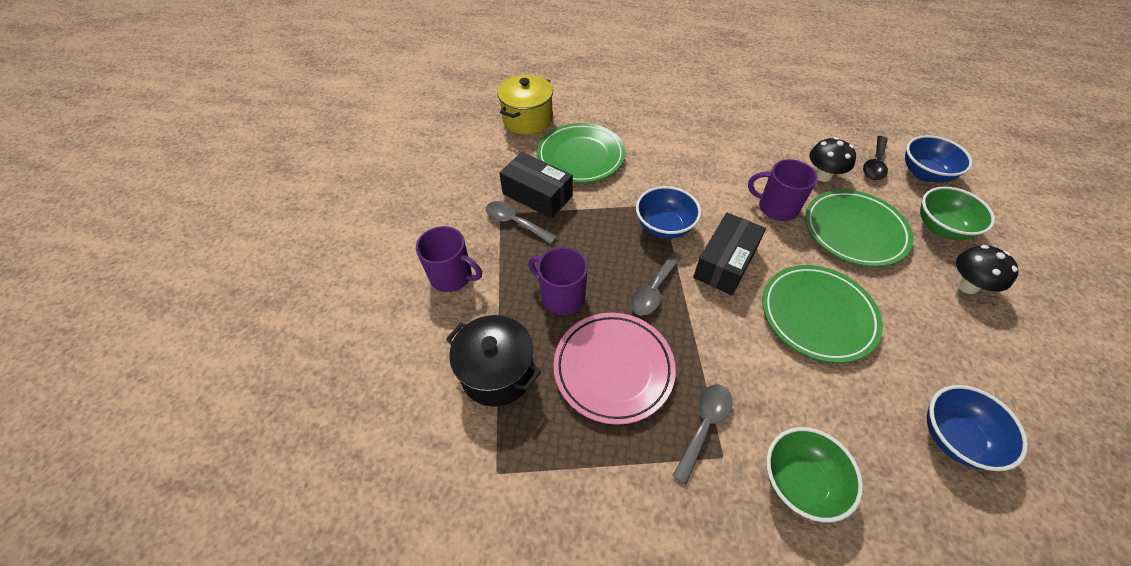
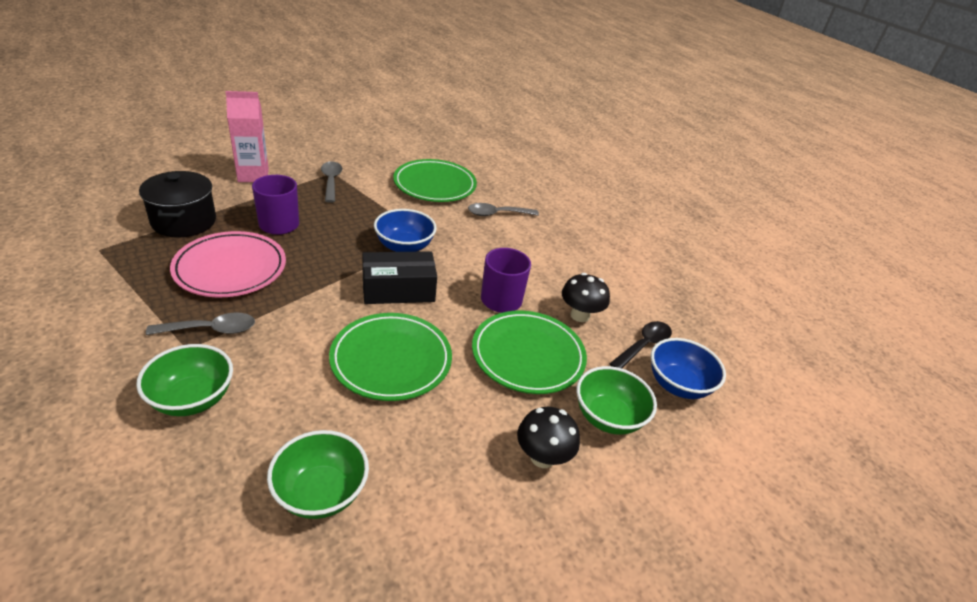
camera: 40 degrees right, 15 degrees down
purple mug [416,226,482,292] -> pink carton [225,91,269,182]
yellow pot [497,75,553,135] -> none
black box [499,152,573,218] -> none
grey spoon [630,252,682,315] -> grey spoon moved to [468,203,539,216]
black spoon [863,136,888,180] -> black spoon turned 150 degrees clockwise [610,321,672,368]
blue bowl [927,385,1028,471] -> green bowl [267,430,369,519]

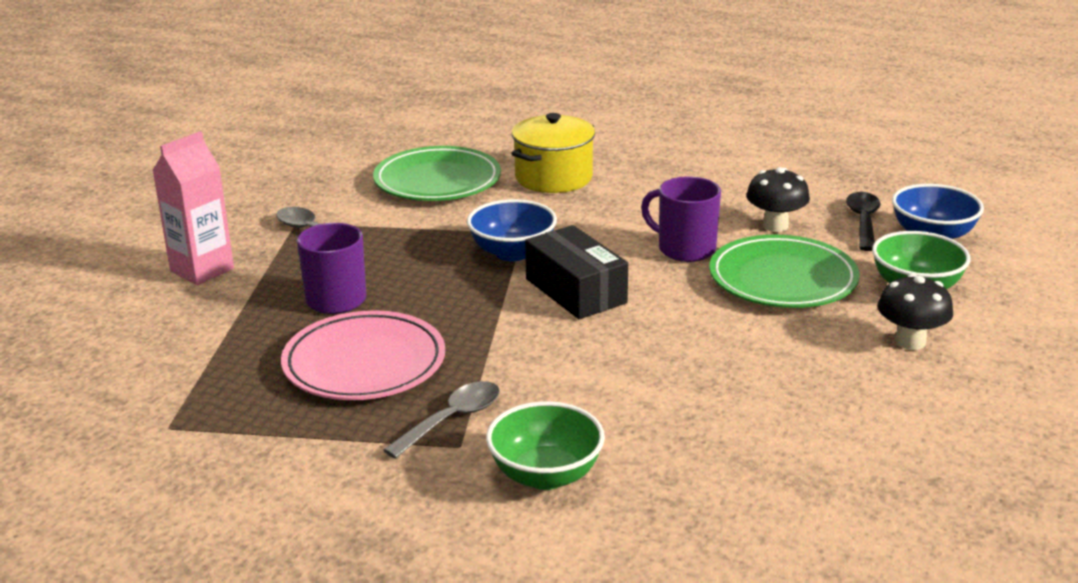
camera: 30 degrees left, 10 degrees down
black pot [139,171,216,238] -> none
green bowl [267,430,369,519] -> none
green plate [329,313,452,401] -> none
black box [362,251,437,304] -> black box turned 75 degrees counterclockwise [525,225,628,319]
grey spoon [468,203,539,216] -> yellow pot [511,113,595,193]

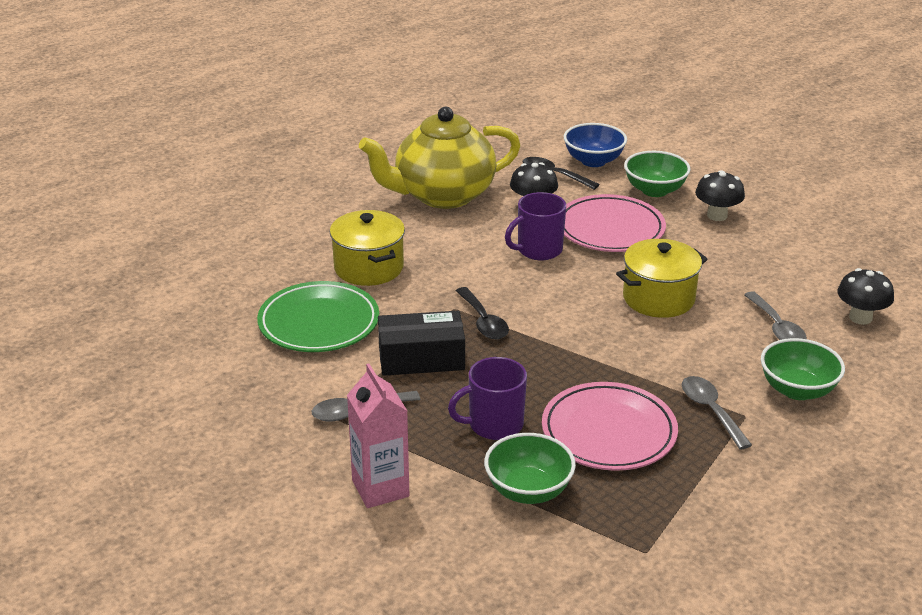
camera: 65 degrees left, 5 degrees up
blue bowl [467,199,557,261] -> black spoon [456,287,509,339]
black box [525,225,628,319] -> black box moved to [378,311,465,376]
green plate [709,235,860,308] -> pink plate [564,194,666,252]
none -> yellow teapot [359,107,521,209]
none -> green bowl [484,433,576,504]
none -> yellow pot [616,239,708,318]
none -> grey spoon [744,292,807,340]
none -> black mushroom [837,268,894,325]

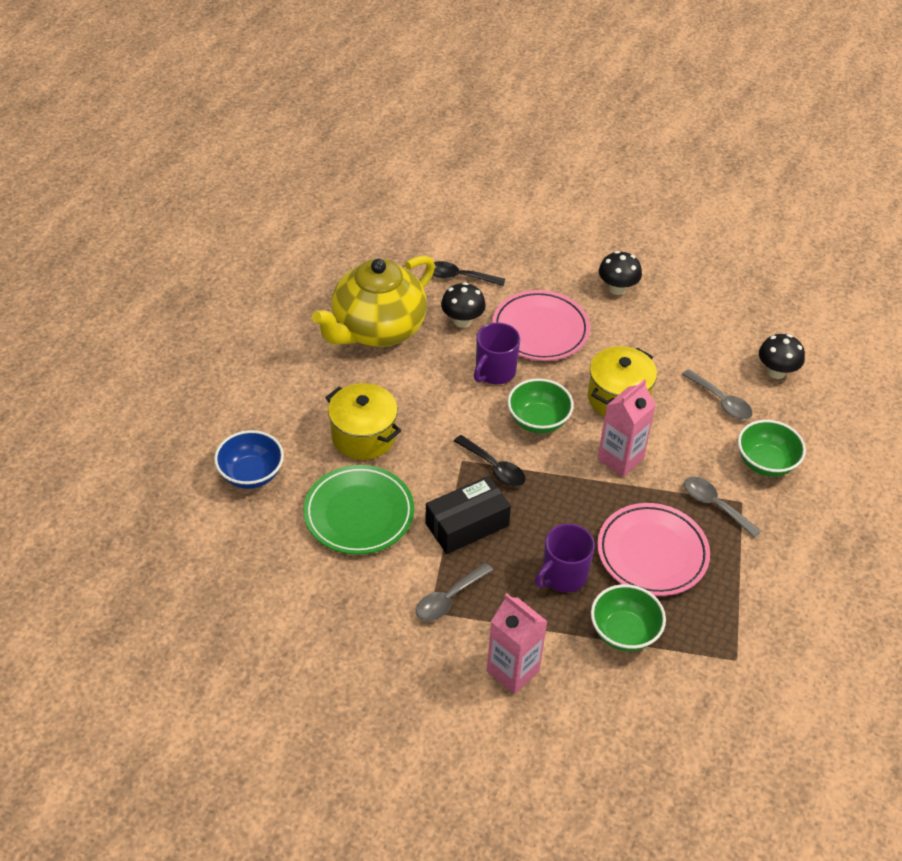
camera: 25 degrees left, 15 degrees up
blue bowl [564,123,627,167] -> blue bowl moved to [214,430,284,489]
green bowl [624,151,691,197] -> green bowl moved to [507,378,574,434]
none -> pink carton [597,379,656,477]

